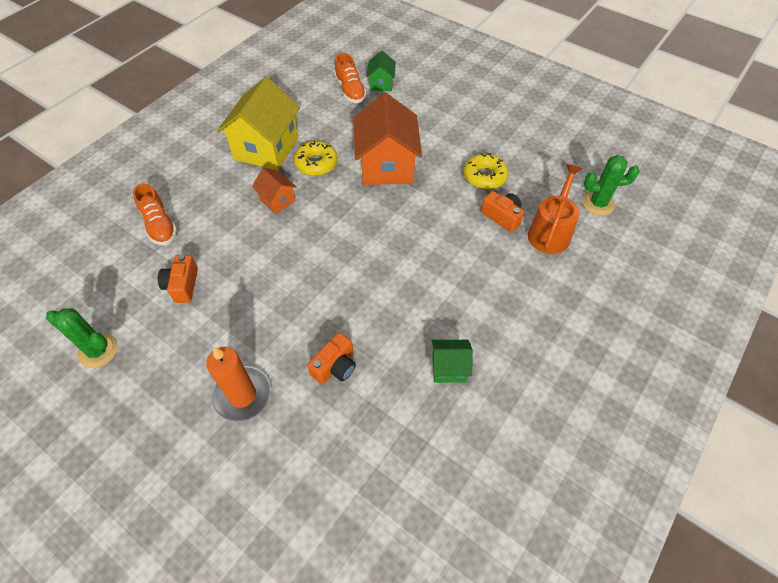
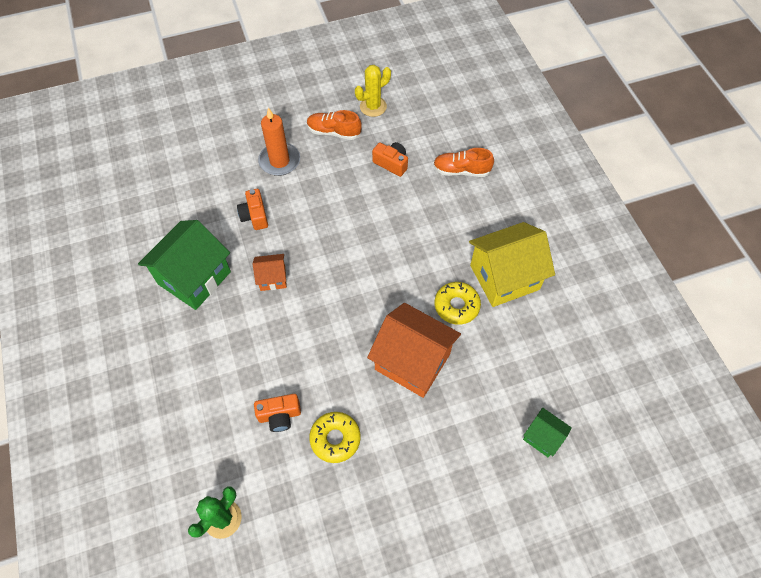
camera: 125 degrees right, 5 degrees up
green cactus [46,308,118,368] -> yellow cactus [355,65,391,117]
yellow house [217,77,300,170] -> yellow house turned 75 degrees counterclockwise [469,222,555,307]
orange house [252,168,296,214] -> orange house moved to [253,254,287,291]
orange shoe [334,53,367,103] -> orange shoe moved to [307,110,362,140]
green house [432,340,473,383] -> green house [138,220,231,310], size x2.03
orange watering can [528,164,582,254] -> none

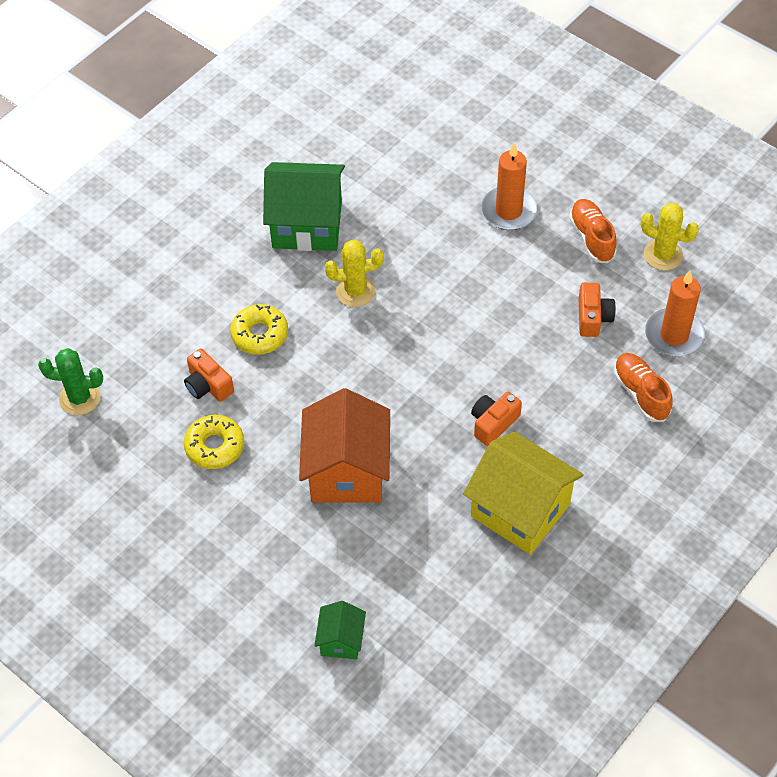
camera: 60 degrees right, 5 degrees down
orange camera [237,189,268,230] -> orange camera moved to [471,392,522,446]
orange house [253,254,287,291] -> yellow cactus [325,240,384,307]
yellow donut [435,282,481,325] -> yellow donut moved to [230,304,288,355]
none -> orange candle [645,271,705,357]

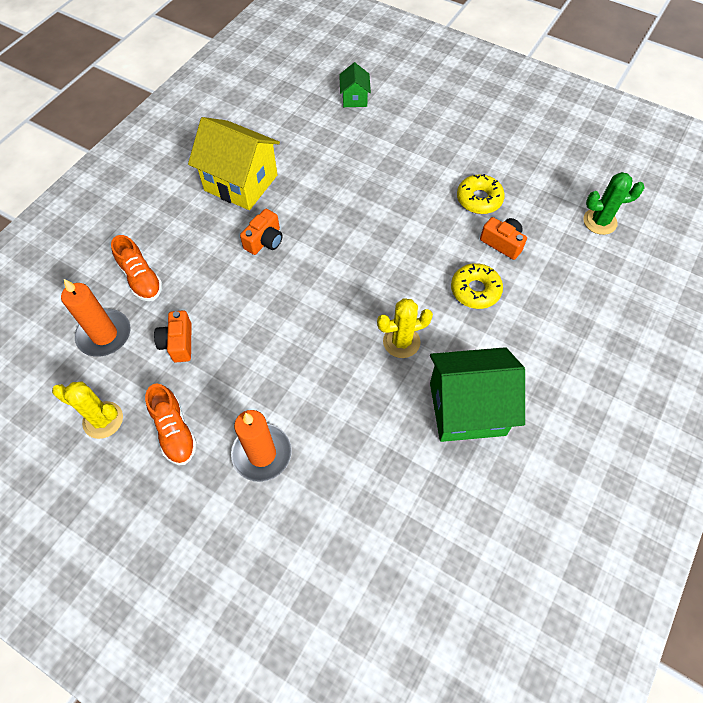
camera: 170 degrees right, 5 degrees up
orange house [299,388,390,502] -> none

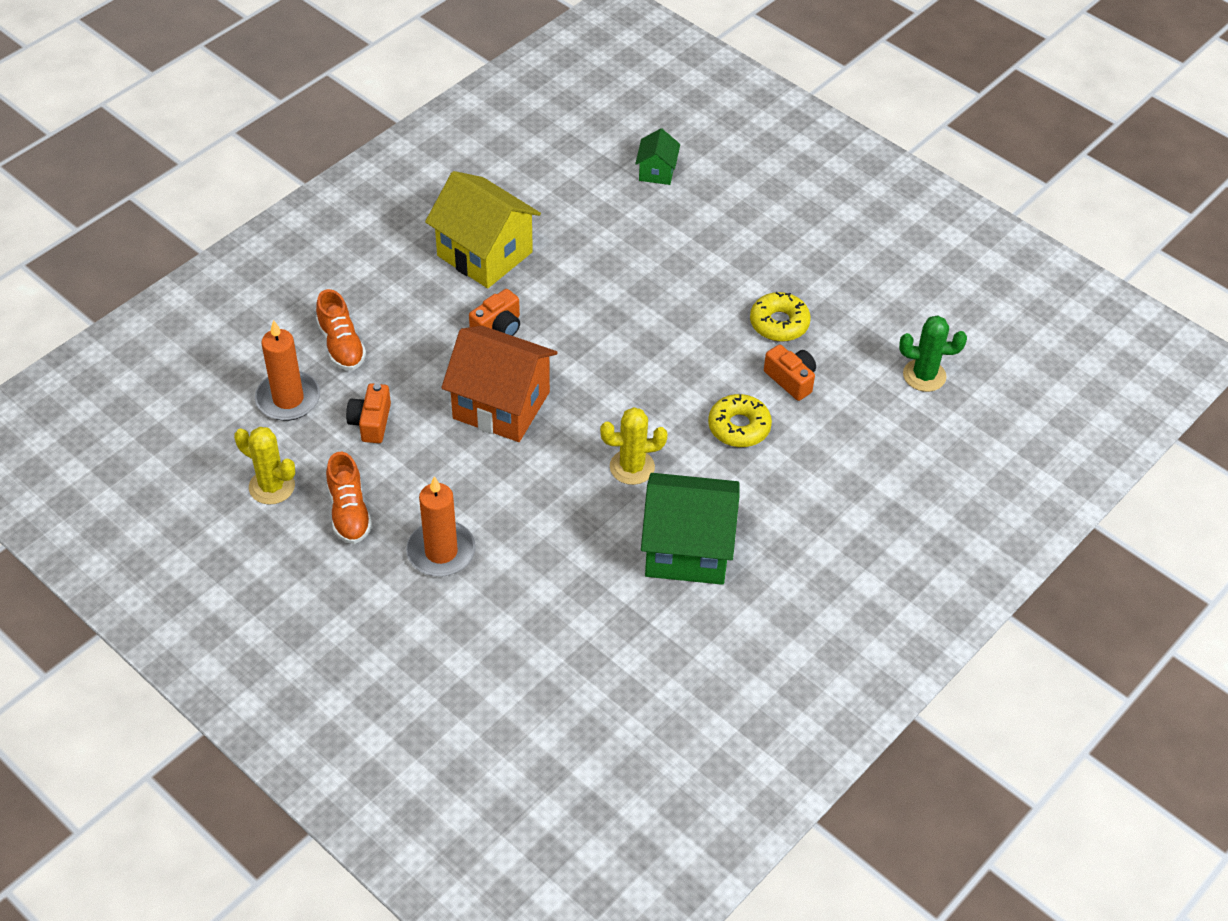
camera: 10 degrees right, 10 degrees down
none -> orange house [441,326,558,442]

